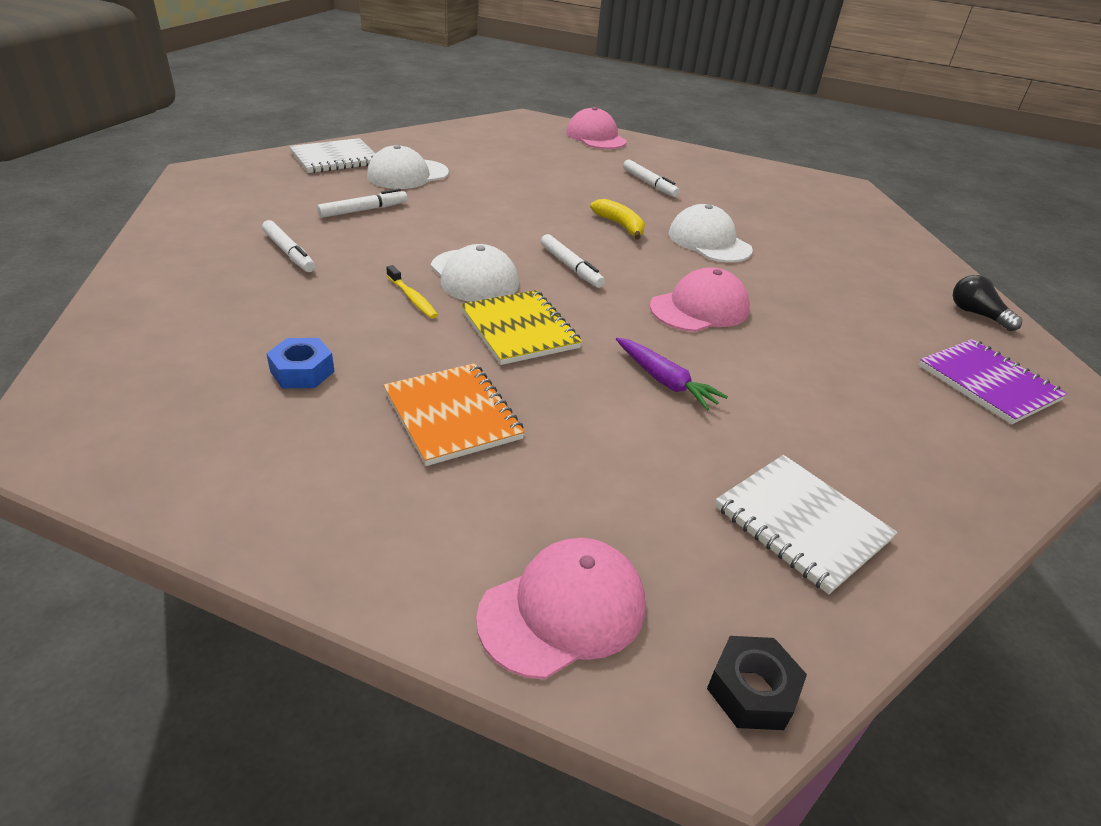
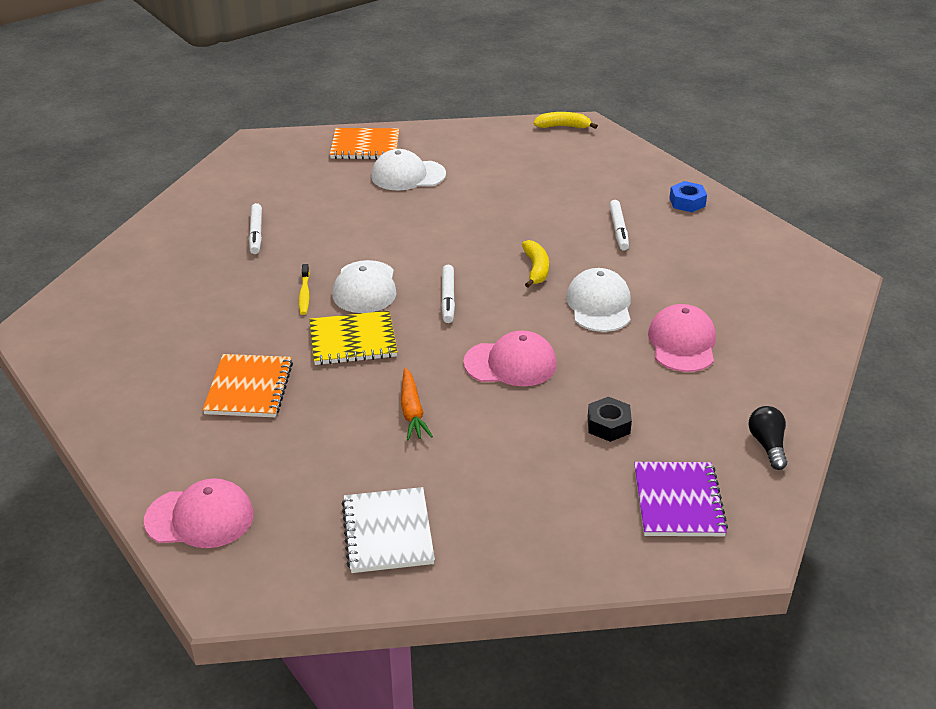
camera: 35 degrees right, 0 degrees up
blue nut [266,338,335,388] -> blue nut moved to [669,181,707,212]
white notebook [289,138,375,173] -> orange notebook [330,128,399,160]
white marker [317,189,408,218] -> none
yellow notebook [461,290,582,365] -> yellow notebook turned 75 degrees clockwise [309,311,397,365]
pink cap [566,107,627,149] -> pink cap moved to [648,304,716,372]
purple carrot [616,338,728,410] -> orange carrot [401,368,433,440]
black nut [707,636,807,730] -> black nut moved to [588,397,632,442]
none -> yellow banana [533,112,598,129]

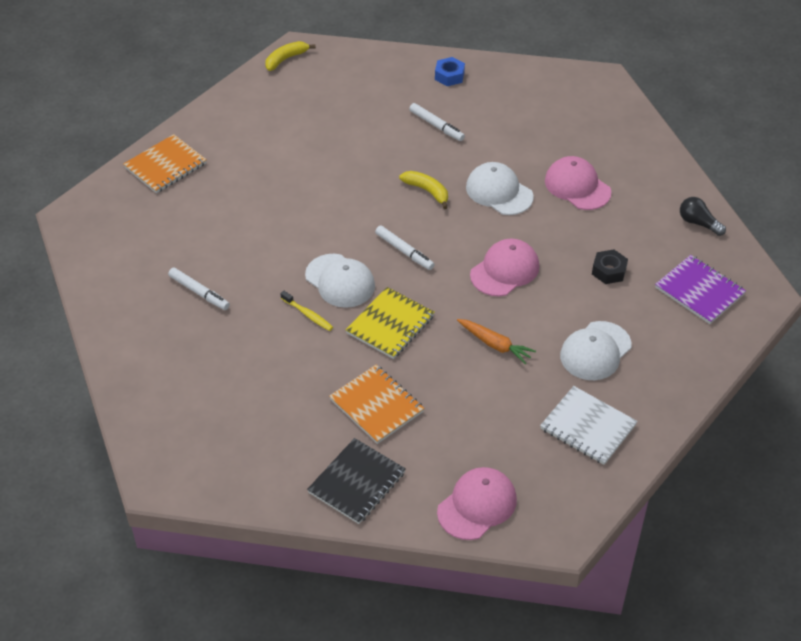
camera: 45 degrees left, 10 degrees up
white cap [371,149,446,191] -> white cap moved to [560,321,632,380]
none -> black notebook [307,438,406,524]

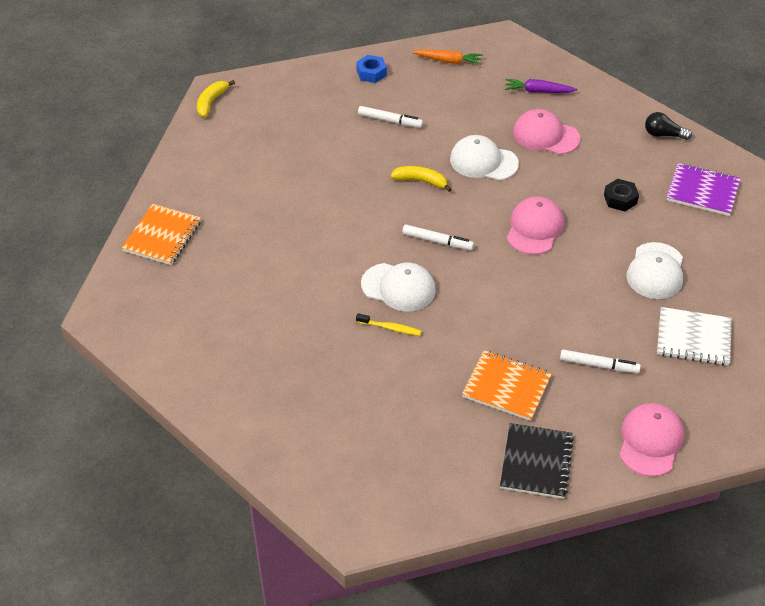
camera: 25 degrees left, 0 degrees up
white marker [168,267,230,310] -> white marker moved to [560,349,641,373]
yellow notebook [346,287,435,359] -> none
orange carrot [457,319,536,365] -> orange carrot moved to [412,49,483,65]
none -> purple carrot [505,79,577,93]

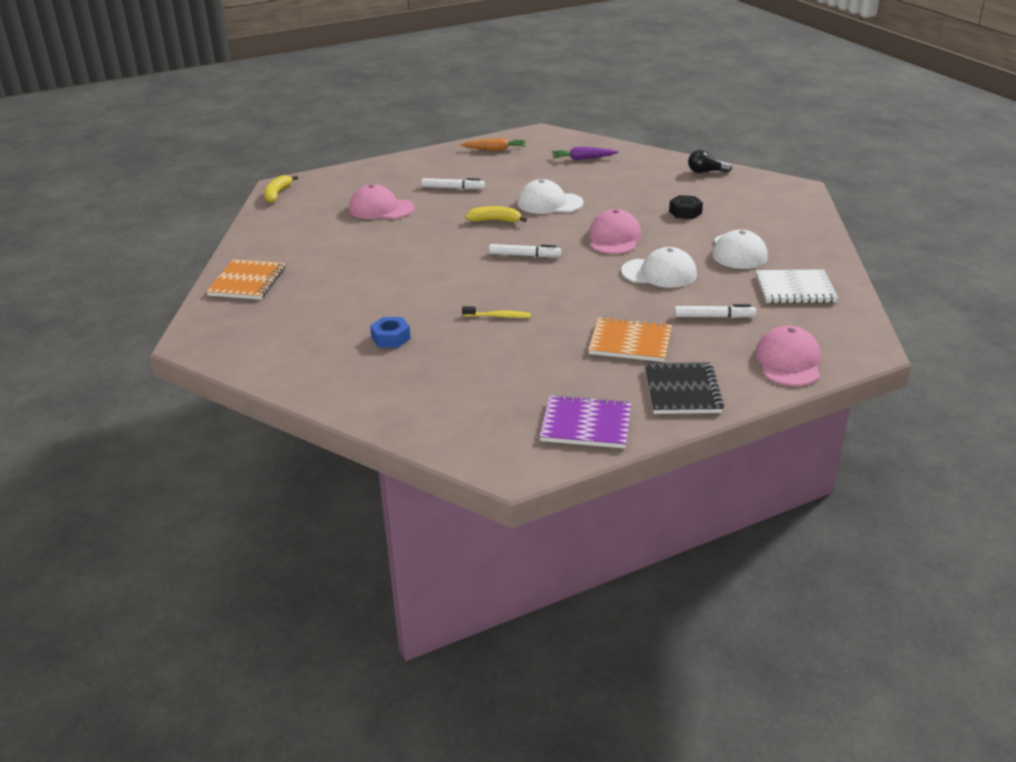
camera: 10 degrees left, 15 degrees down
blue nut [356,55,387,83] -> blue nut moved to [370,317,411,348]
white cap [361,263,436,311] -> white cap moved to [621,247,697,288]
pink cap [513,109,580,155] -> pink cap moved to [349,184,415,219]
purple notebook [667,163,741,216] -> purple notebook moved to [539,394,631,448]

